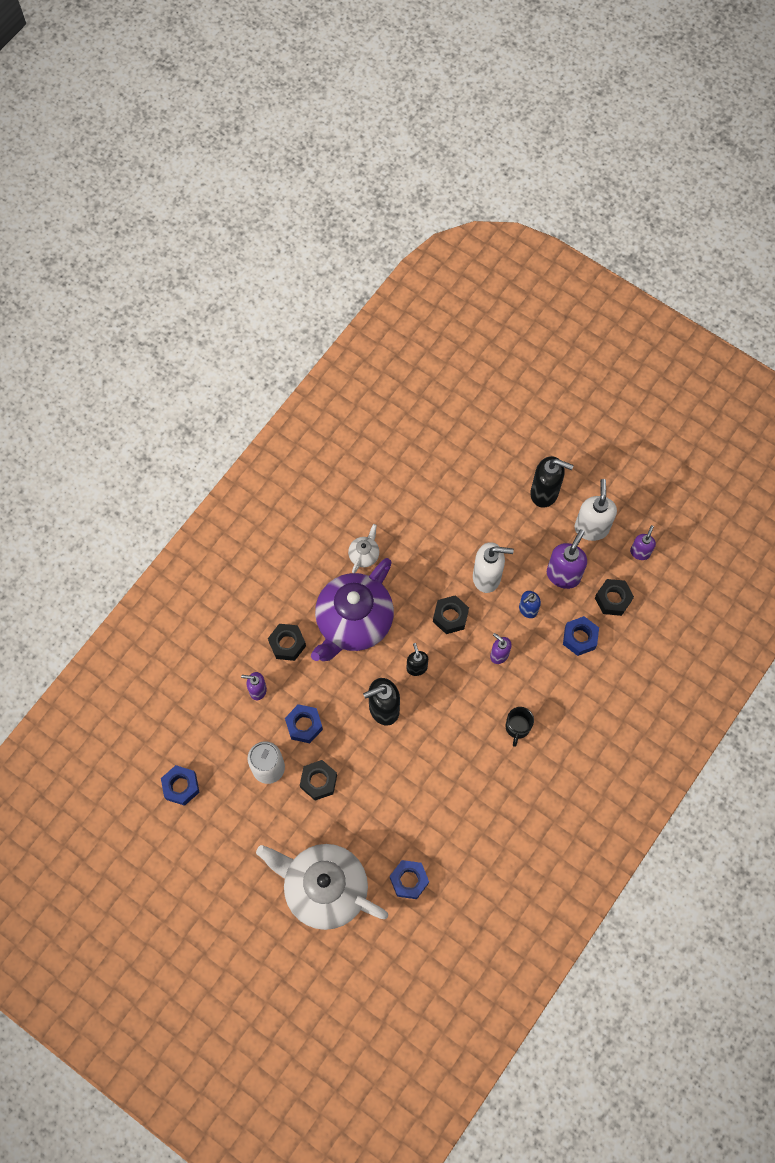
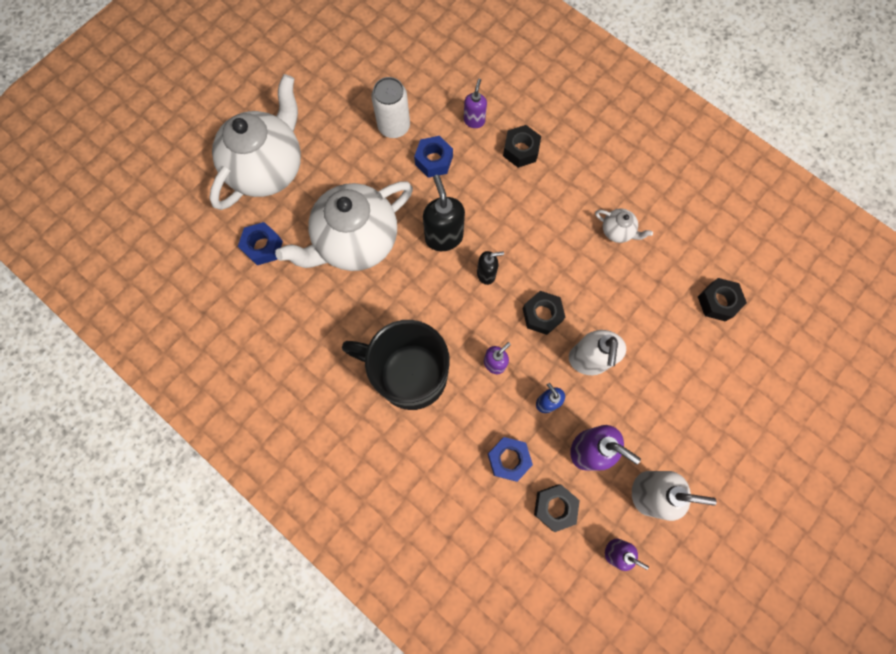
camera: 95 degrees right, 5 degrees up
blue nut [161,765,200,806] -> none
black nut [300,760,337,800] -> black nut moved to [698,278,747,321]
purple teapot [311,558,394,661] -> none
black mug [506,707,534,747] -> black mug [342,320,450,410], size x2.48
black soap dispenser [530,456,574,508] -> none
none -> white teapot [275,181,413,271]

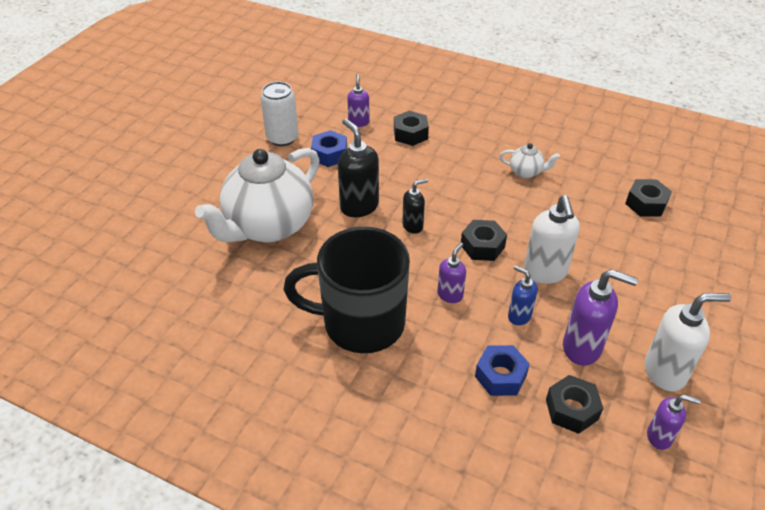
camera: 15 degrees left, 30 degrees down
white teapot [209,74,301,210] -> none
blue nut [238,222,283,265] -> none

